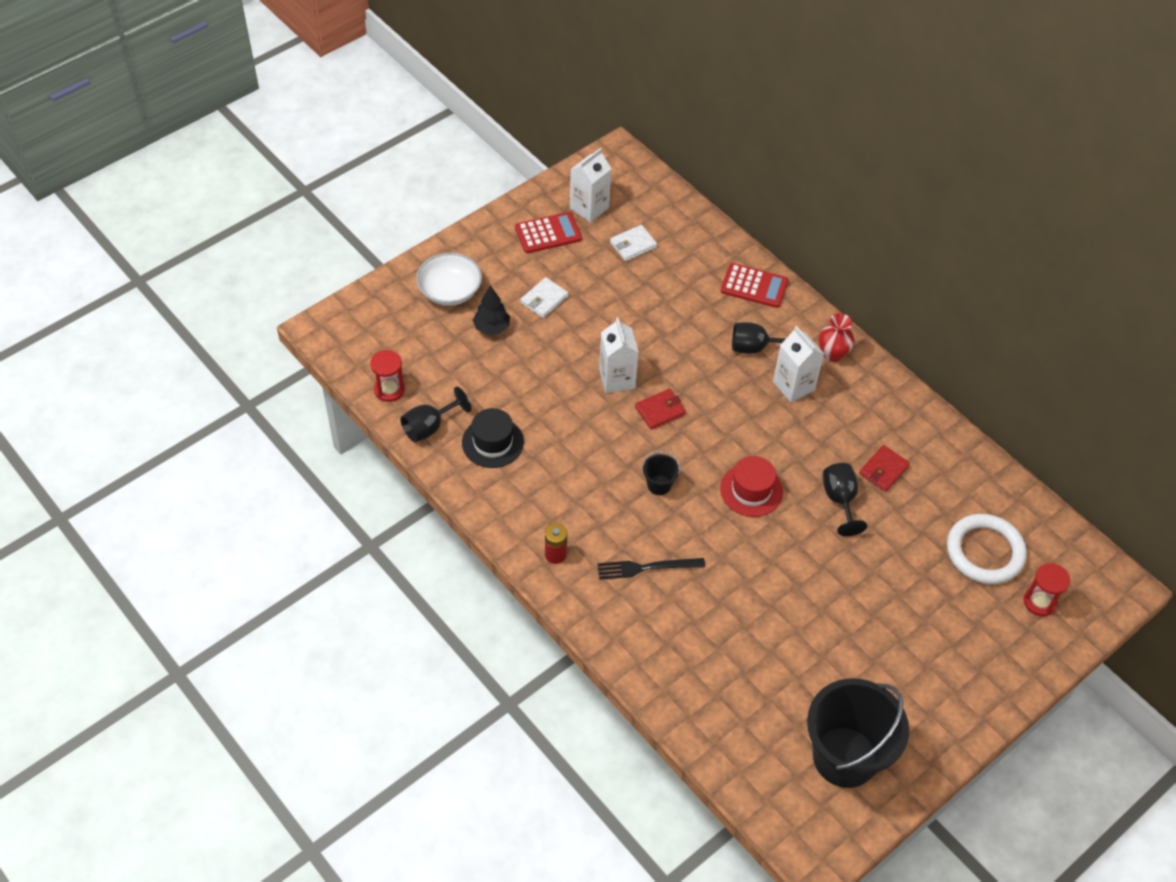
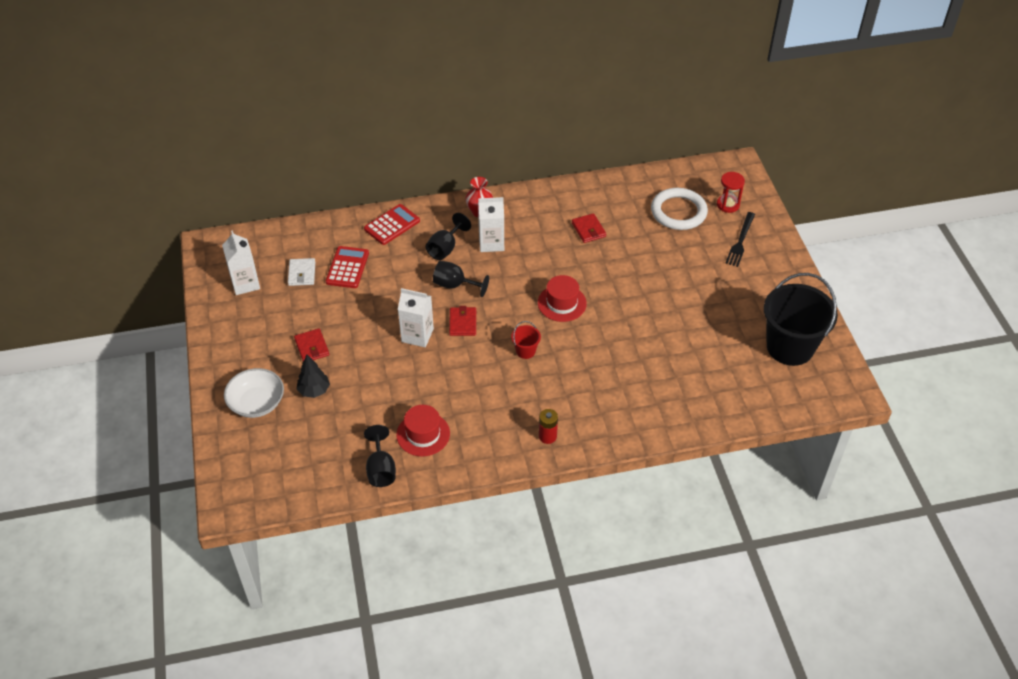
camera: 60 degrees left, 5 degrees down
red hourglass [370,350,405,402] -> none
black hat [462,408,524,468] -> red hat [396,405,450,456]
red calculator [515,212,582,253] -> red calculator moved to [326,246,369,288]
white wallet [520,277,568,318] -> red wallet [294,329,329,362]
black fork [597,558,705,580] -> black fork moved to [725,212,755,267]
black bucket [643,450,680,495] -> red bucket [511,321,541,359]
black goblet [823,463,867,536] -> black goblet moved to [433,261,489,297]

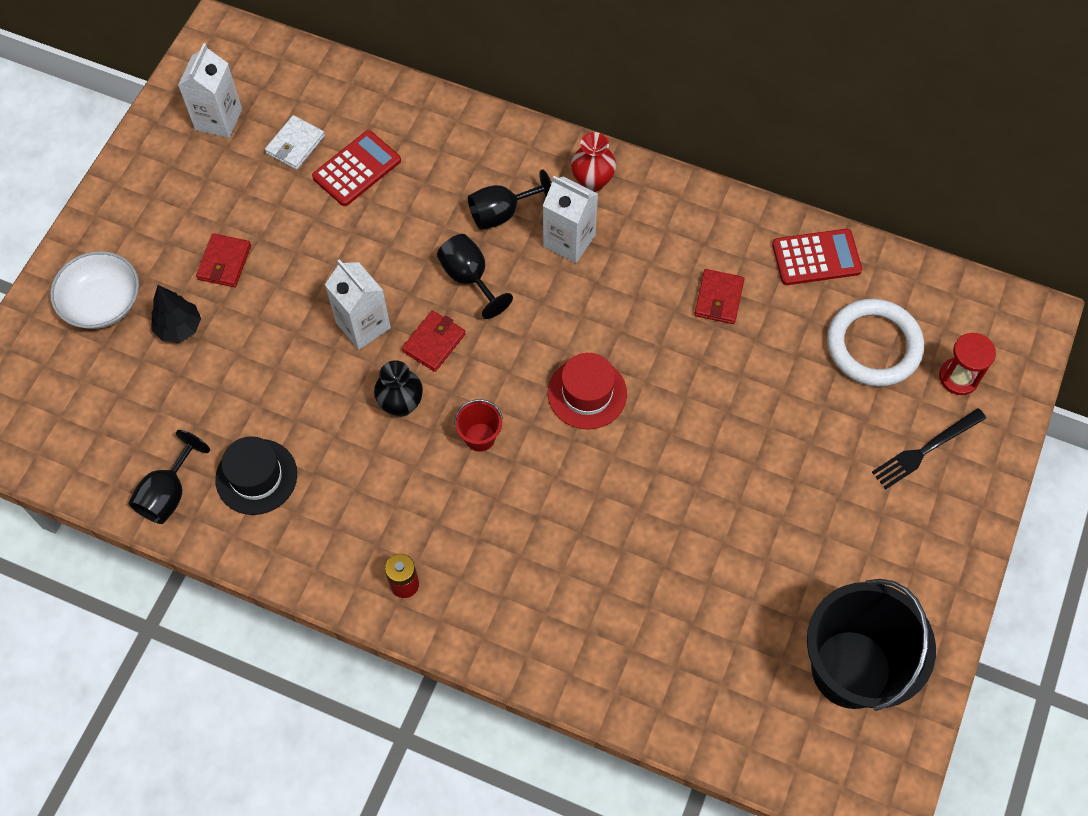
camera: 35 degrees right, 15 degrees up
red calculator [364,204,420,245] -> red calculator moved to [772,229,862,285]
red hat [396,405,450,456] -> black hat [215,436,297,515]
none -> black vase [374,360,423,417]

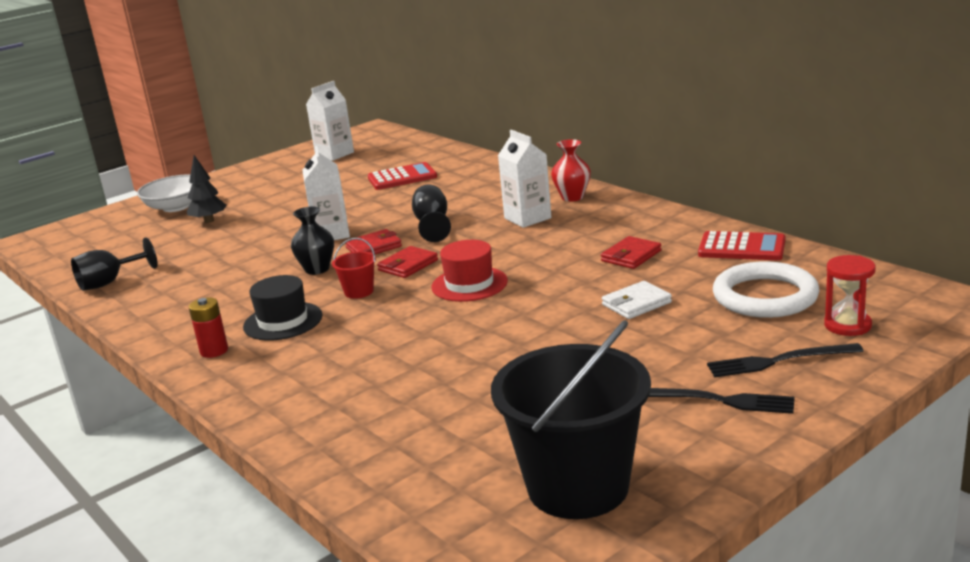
camera: 30 degrees right, 40 degrees down
red wallet [196,233,251,287] -> red wallet moved to [377,246,438,278]
black hat [215,436,297,515] -> black hat moved to [243,275,323,341]
white wallet [265,115,325,170] -> white wallet moved to [602,281,672,319]
black goblet [468,170,552,230] -> none
none -> black fork [648,388,795,414]

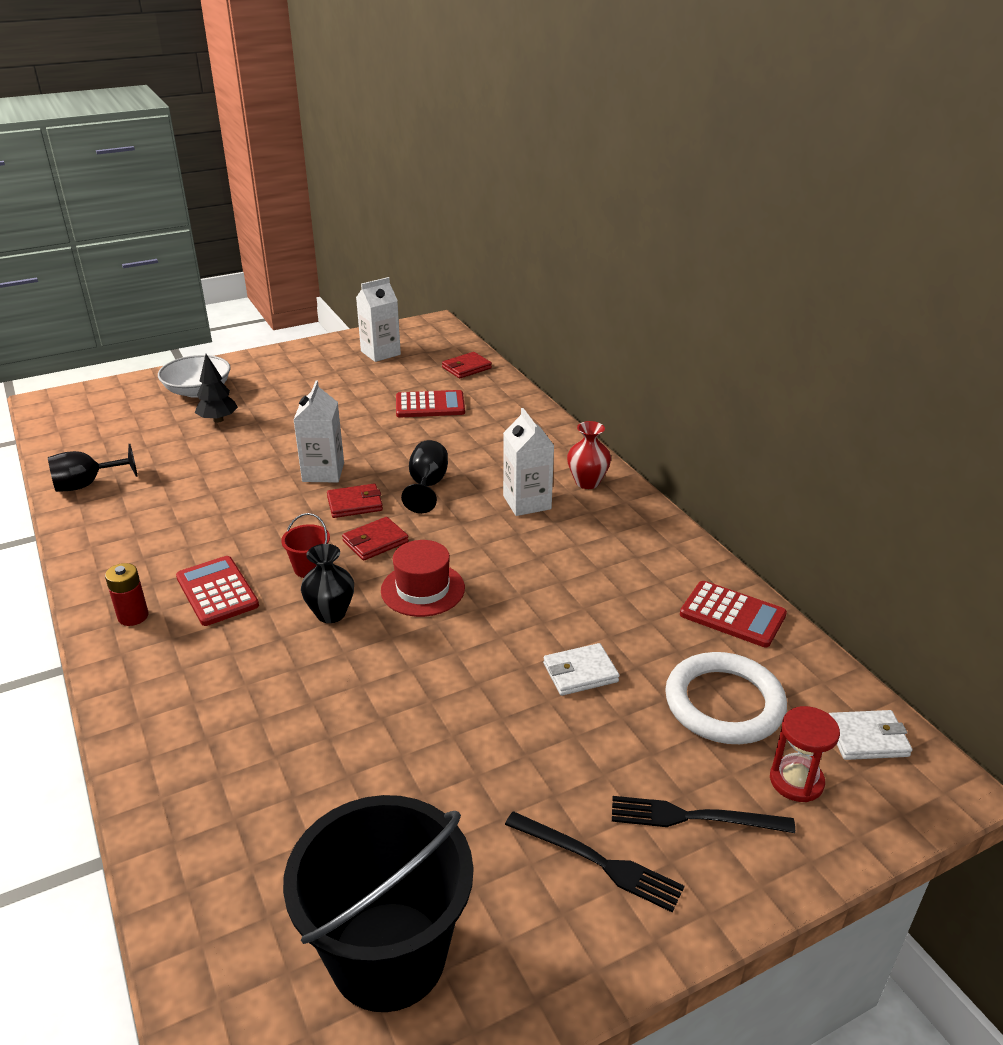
camera: 10 degrees right, 10 degrees up
black hat [243,275,323,341] -> red calculator [176,556,259,626]
black vase [291,207,334,275] -> black vase moved to [301,544,354,623]
red wallet [601,236,662,269] -> red wallet moved to [442,352,492,379]
none -> white wallet [829,710,912,760]

